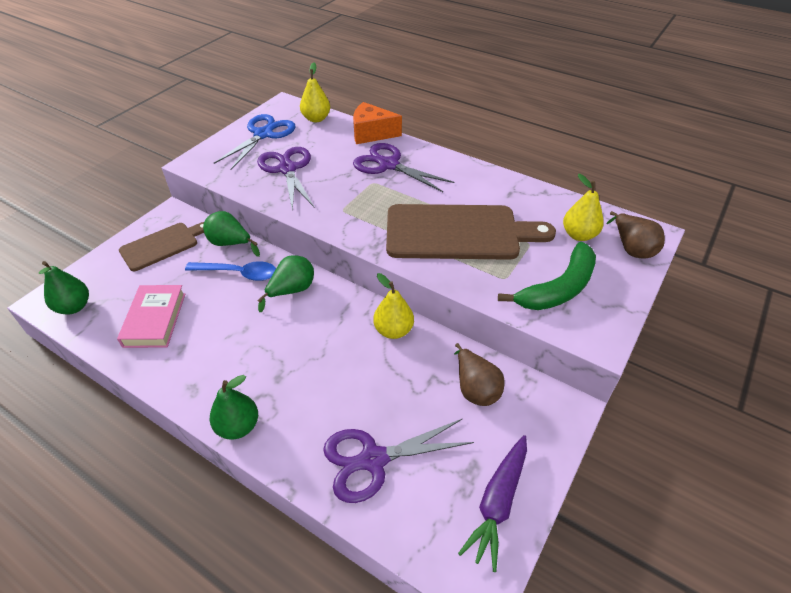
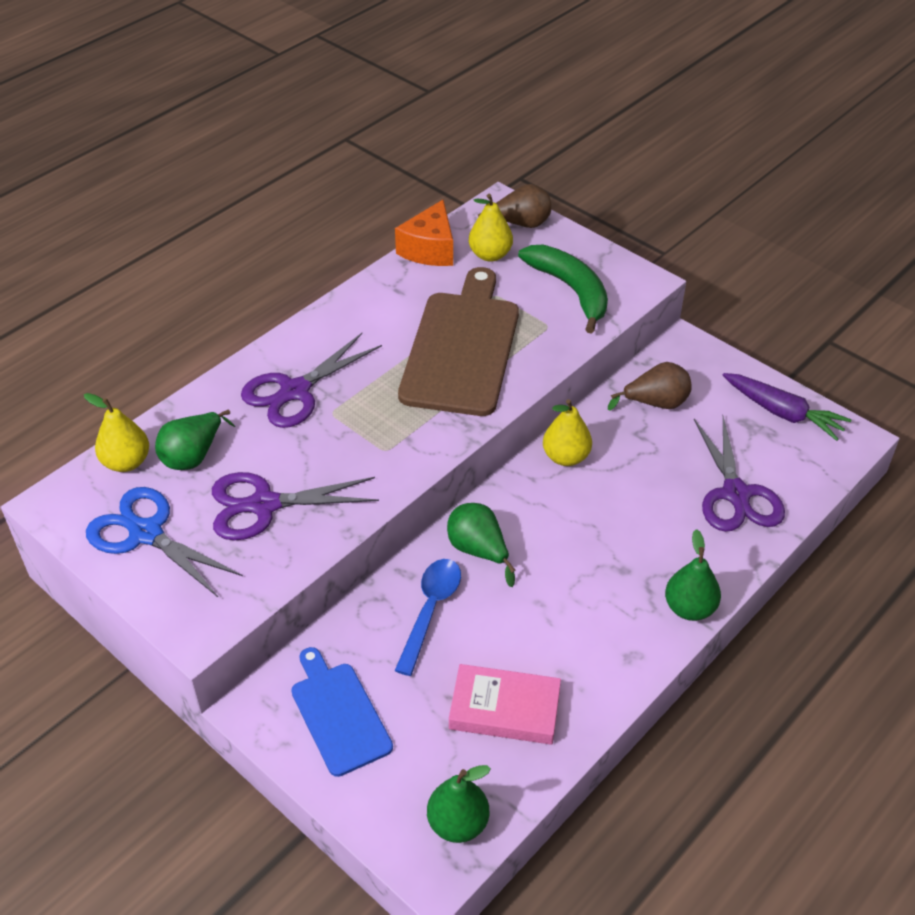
camera: 80 degrees left, 0 degrees up
brown cutting board [119,222,204,271] -> blue cutting board [291,647,393,777]
green pear [203,211,260,257] -> green pear moved to [155,410,235,470]
orange cheese [353,102,402,144] -> orange cheese moved to [395,200,453,266]

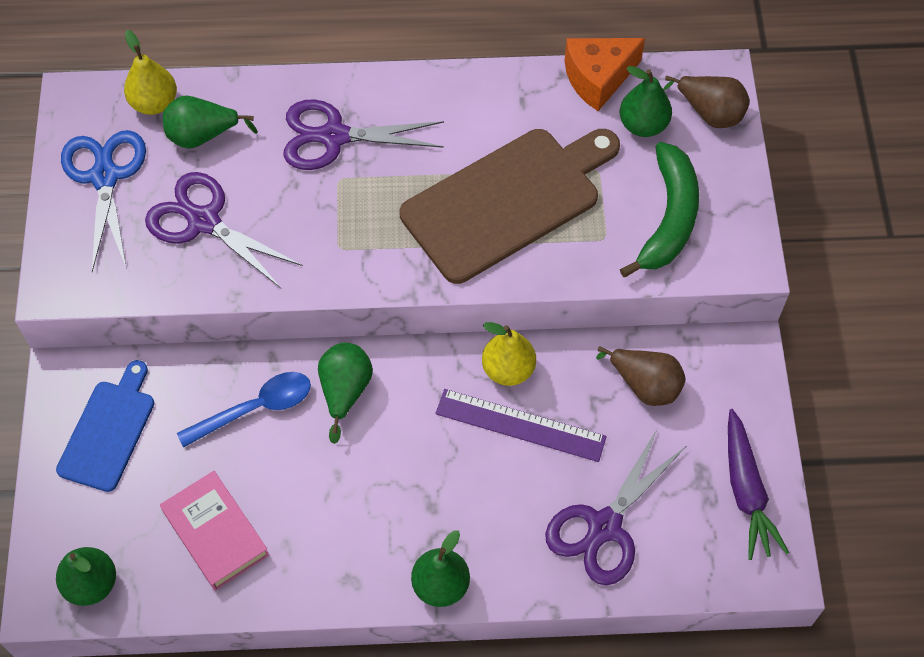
camera: 45 degrees right, 15 degrees up
yellow pear [469,194,513,262] -> green pear [620,66,672,137]
none -> purple ruler [435,389,607,462]

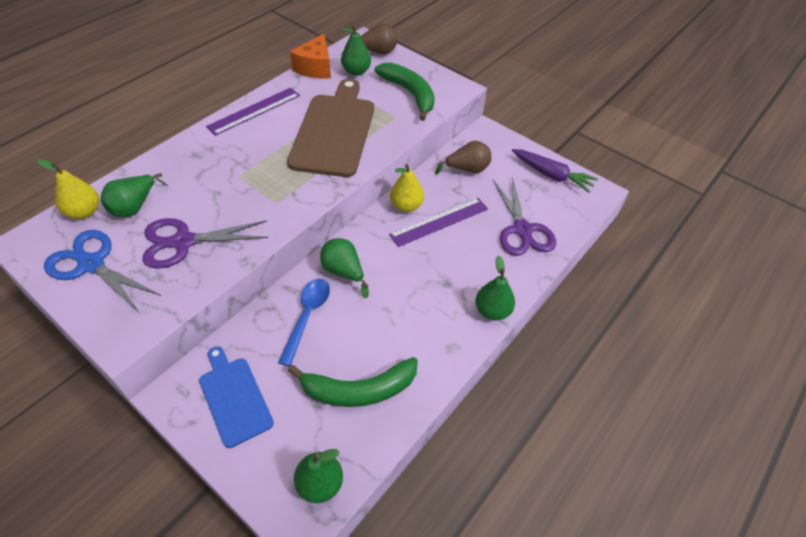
camera: 50 degrees left, 10 degrees down
pink book [160,471,269,591] -> green banana [288,357,418,407]
purple scissors [283,99,444,170] -> none
none -> purple ruler [206,88,300,136]

